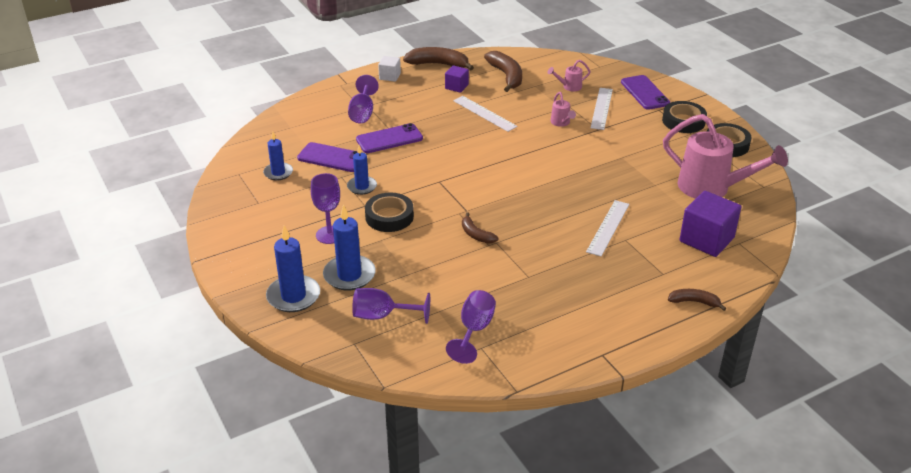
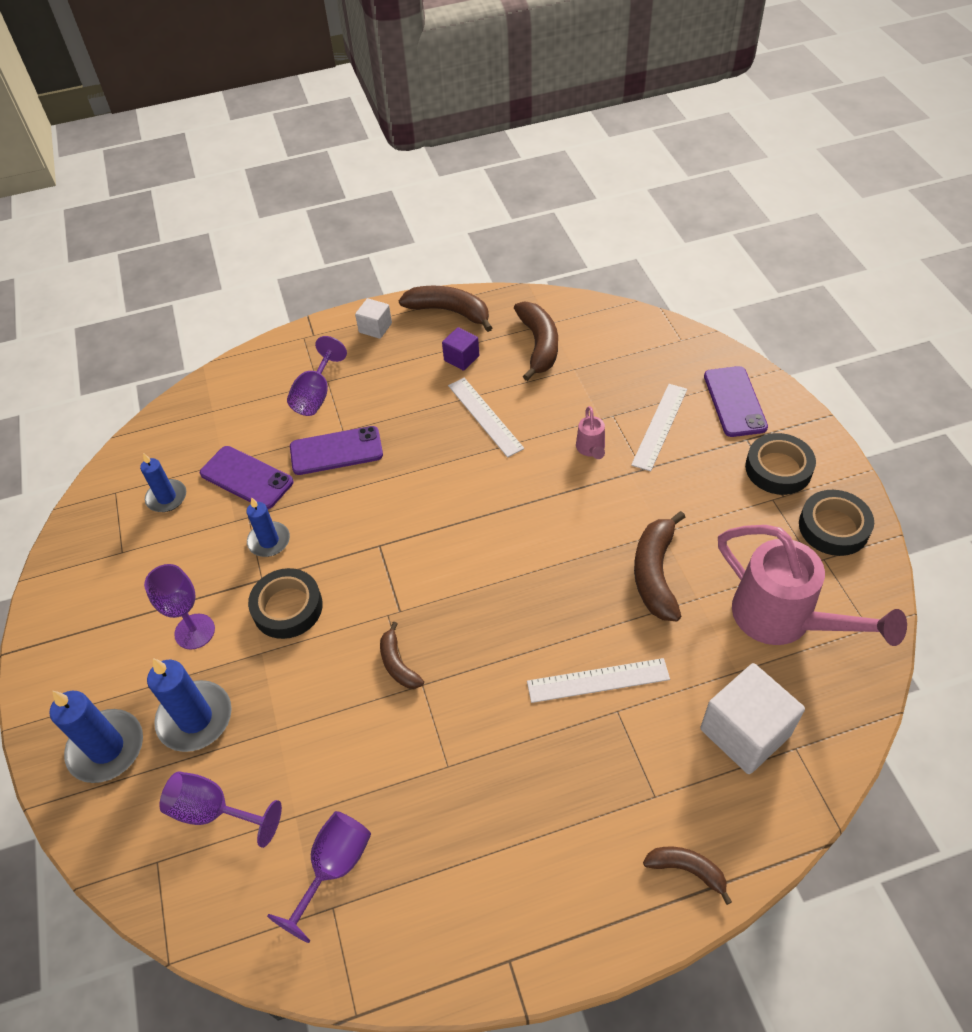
camera: 15 degrees right, 15 degrees up
pink watering can [548,60,591,91] -> none
white ruler [586,200,629,256] -> white ruler turned 45 degrees clockwise [527,658,670,703]
purple cube [679,191,741,257] -> white cube [700,663,805,774]
none -> brown banana [634,511,685,622]

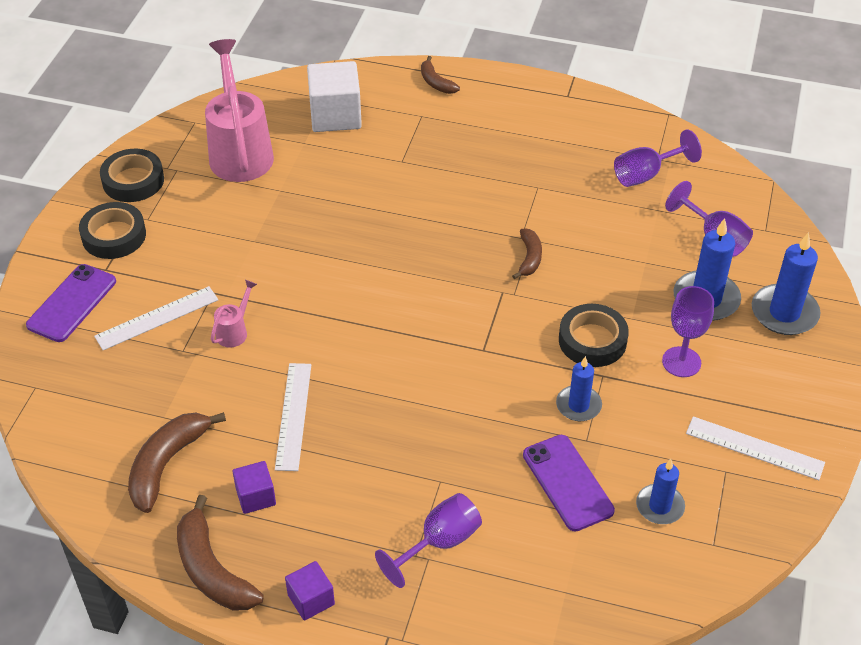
camera: 150 degrees left, 5 degrees down
purple phone [290,426,383,475] -> none
white cube [355,298,392,339] -> purple cube [285,561,335,620]
white ruler [527,658,670,703] -> white ruler moved to [686,416,825,480]
brown banana [634,511,685,622] -> none

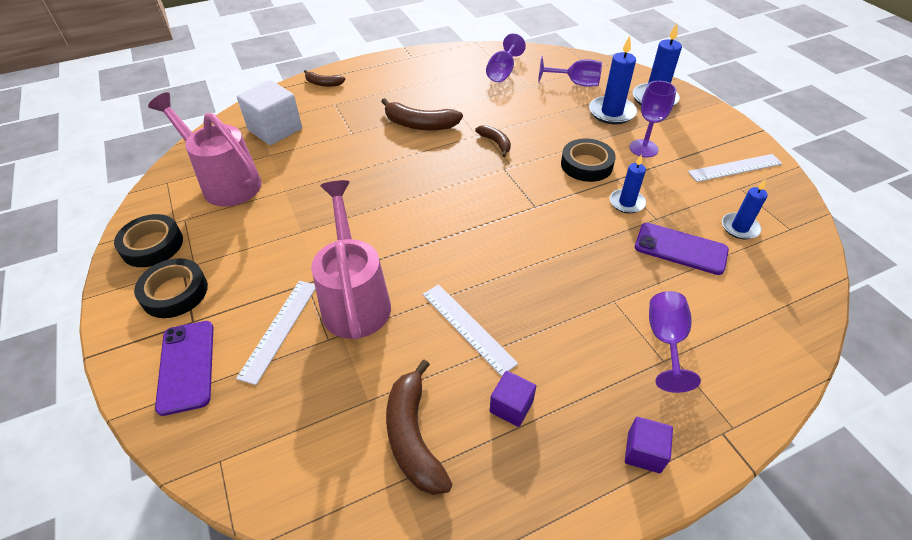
camera: 40 degrees left, 0 degrees up
brown banana [177,495,264,611] -> brown banana moved to [381,98,463,130]
pink watering can [211,280,257,348] -> pink watering can [311,180,391,340], size x2.32

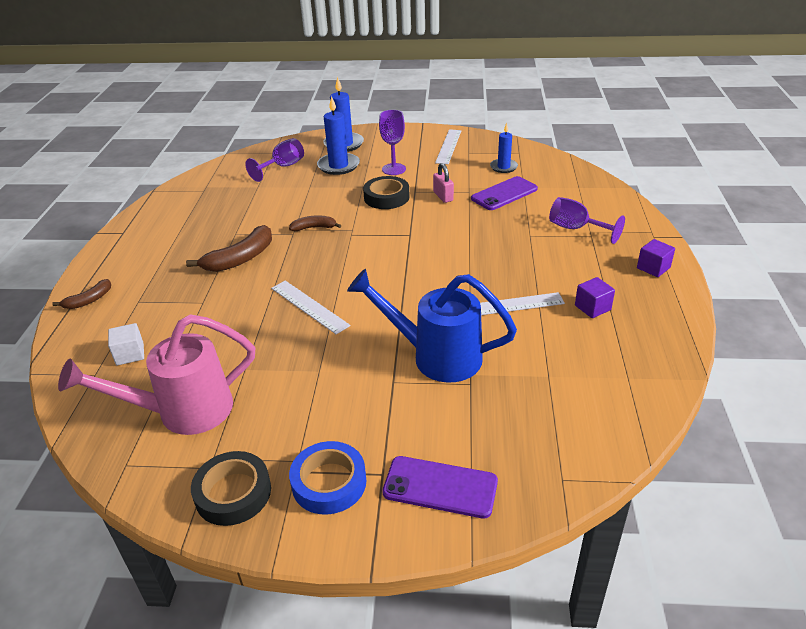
camera: 60 degrees left, 10 degrees down
black tape [134,258,208,318] -> blue tape [289,441,366,514]
white ruler [236,281,315,385] -> white ruler moved to [271,281,351,334]
white cube [237,80,302,145] -> white cube [108,323,144,365], size x0.54
pink watering can [311,180,391,340] -> blue watering can [347,269,517,383]
brown banana [386,359,452,495] -> none
purple goblet [486,33,526,82] -> none
blue candle [610,154,646,214] -> pink padlock [433,163,454,203]

